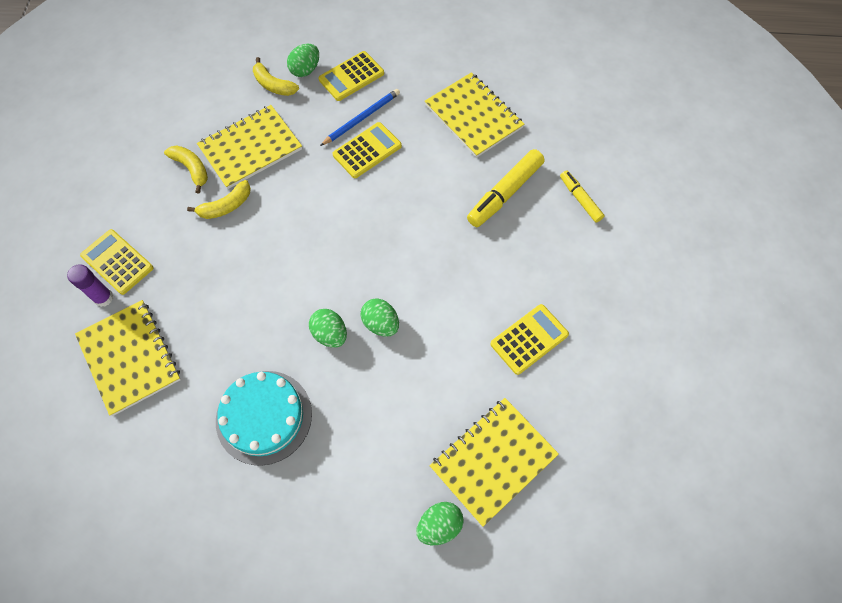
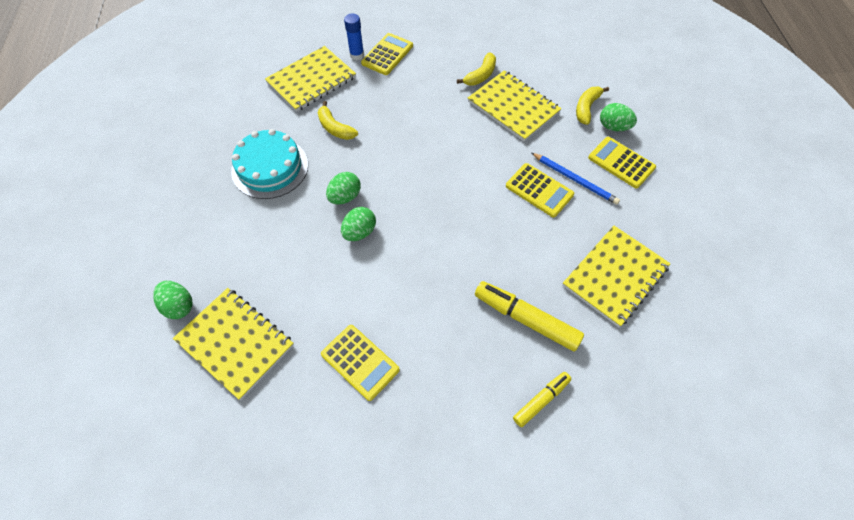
camera: 80 degrees right, 5 degrees down
purple glue stick [67,264,113,307] -> blue glue stick [344,14,364,60]
yellow banana [187,180,251,219] -> yellow banana moved to [318,101,358,140]

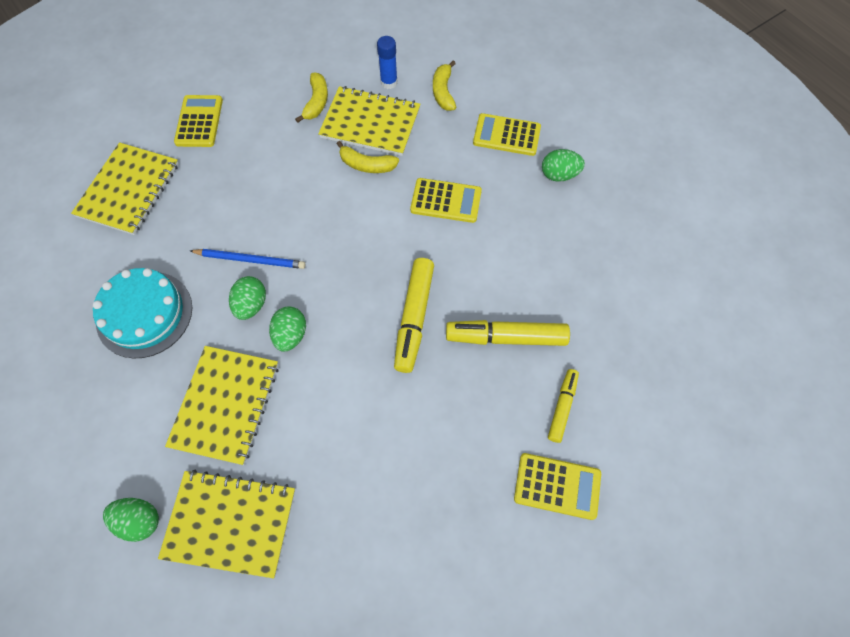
camera: 30 degrees left, 5 degrees up
yellow banana [318,101,358,140] -> yellow banana moved to [337,141,399,173]
yellow calculator [321,325,400,401] -> yellow calculator moved to [514,453,601,520]
blue glue stick [344,14,364,60] -> blue glue stick moved to [377,36,397,89]
blue pencil [532,153,620,205] -> blue pencil moved to [190,249,305,269]
yellow notebook [562,226,671,327] -> yellow notebook moved to [165,346,279,465]
green egg [600,103,637,131] -> green egg moved to [542,149,585,182]
none -> yellow marker [394,258,434,373]

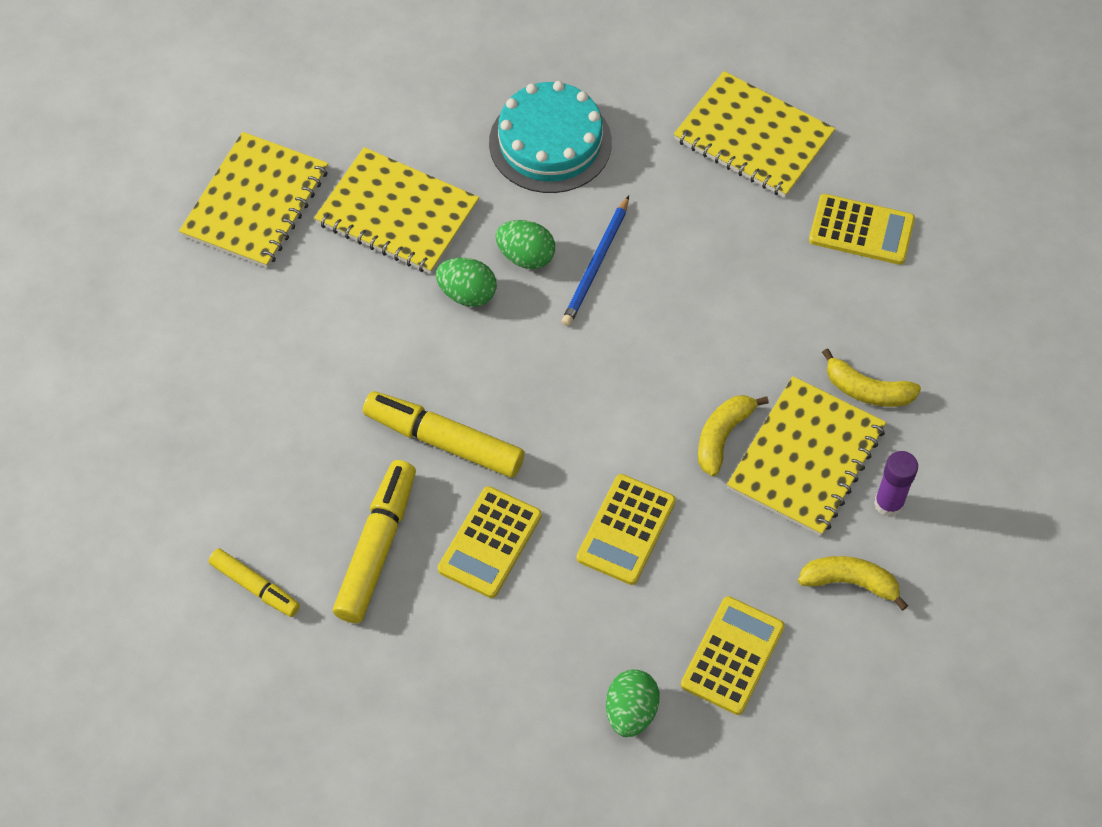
camera: 105 degrees right, 5 degrees down
green egg [103,498,159,542] -> none
blue glue stick [377,36,397,89] -> purple glue stick [874,451,918,517]
yellow calculator [514,453,601,520] -> yellow calculator moved to [438,486,542,598]

